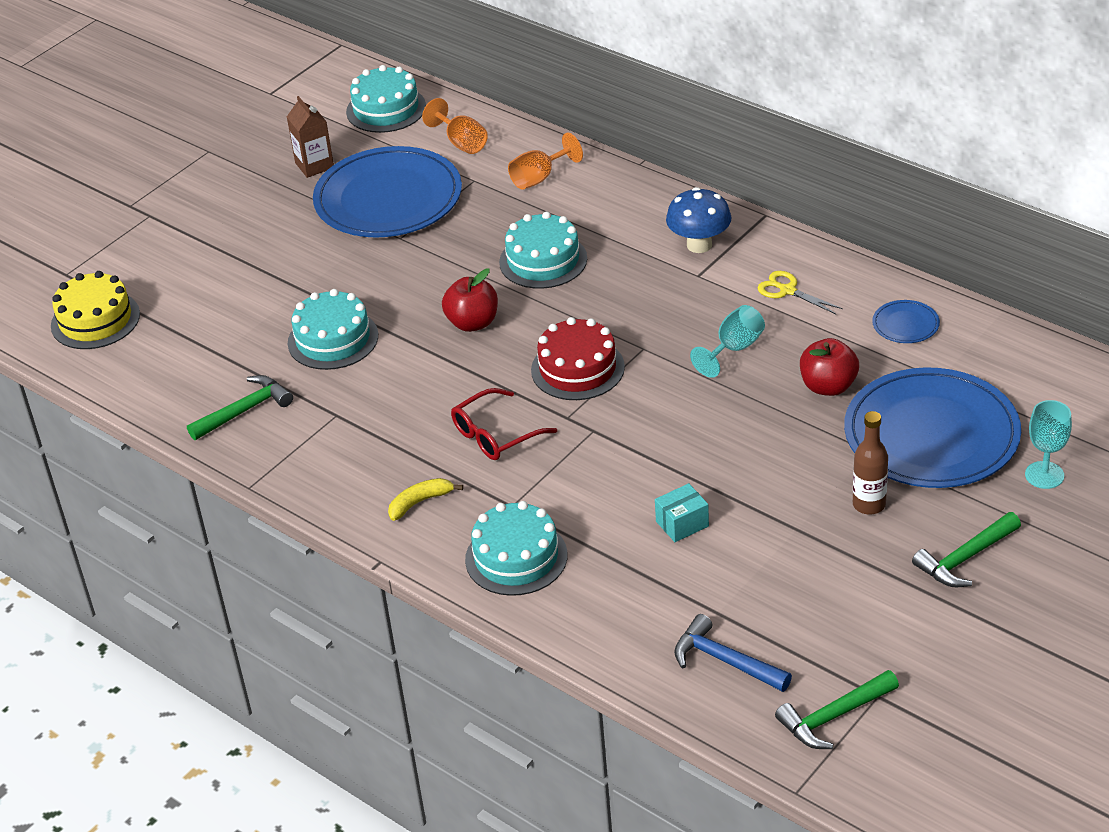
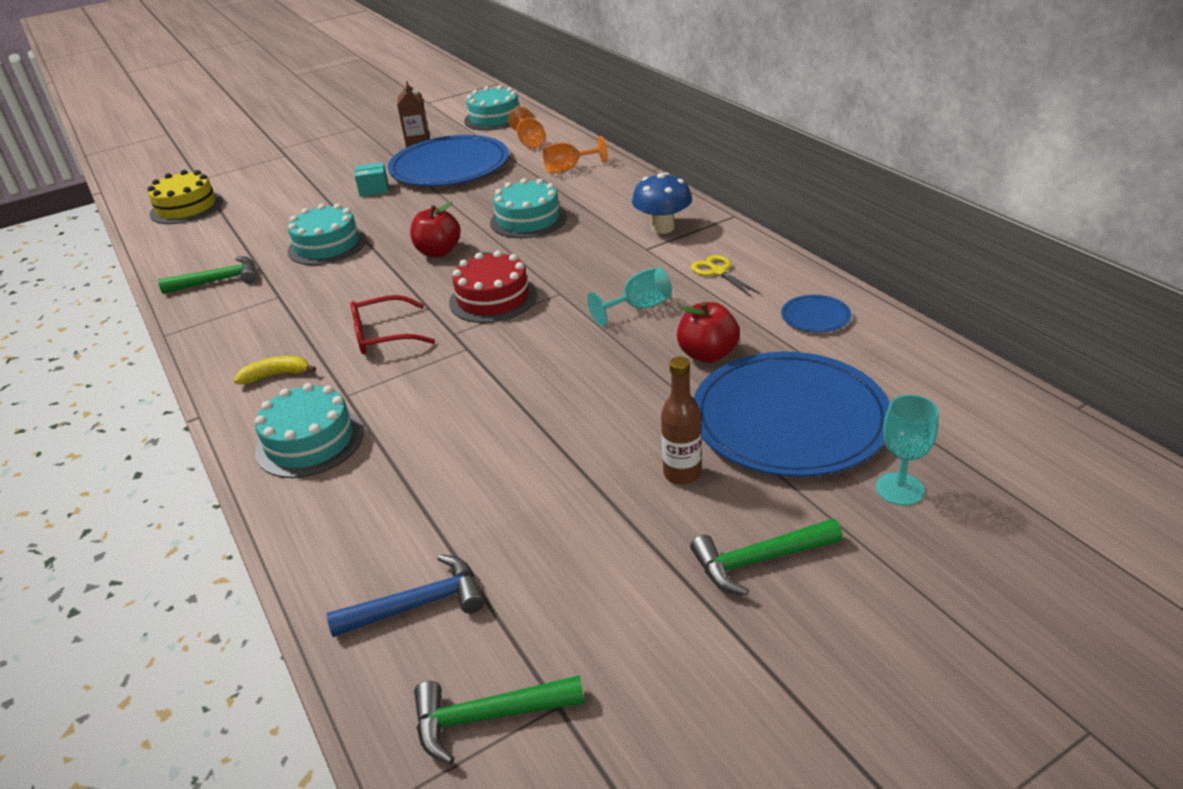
camera: 20 degrees right, 5 degrees down
turquoise box [655,483,709,542] -> turquoise box moved to [355,162,388,197]
blue hammer [674,614,792,692] -> blue hammer turned 105 degrees clockwise [326,554,485,637]

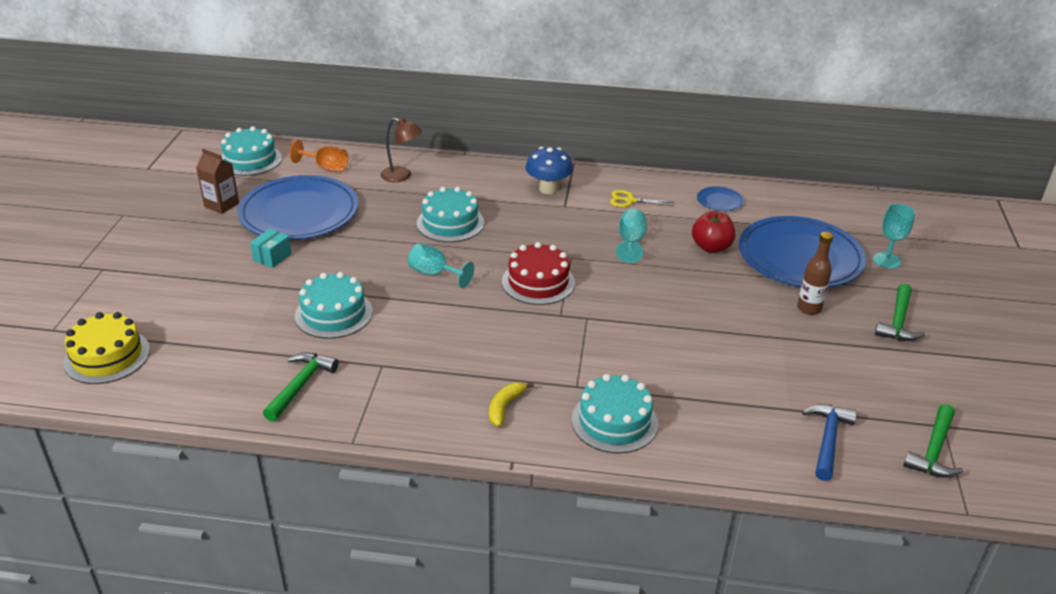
camera: 55 degrees left, 0 degrees up
red glasses [350,295,435,354] -> none
red apple [410,202,461,257] -> turquoise goblet [408,243,474,288]
orange goblet [543,136,608,173] -> brown lamp [381,118,422,182]

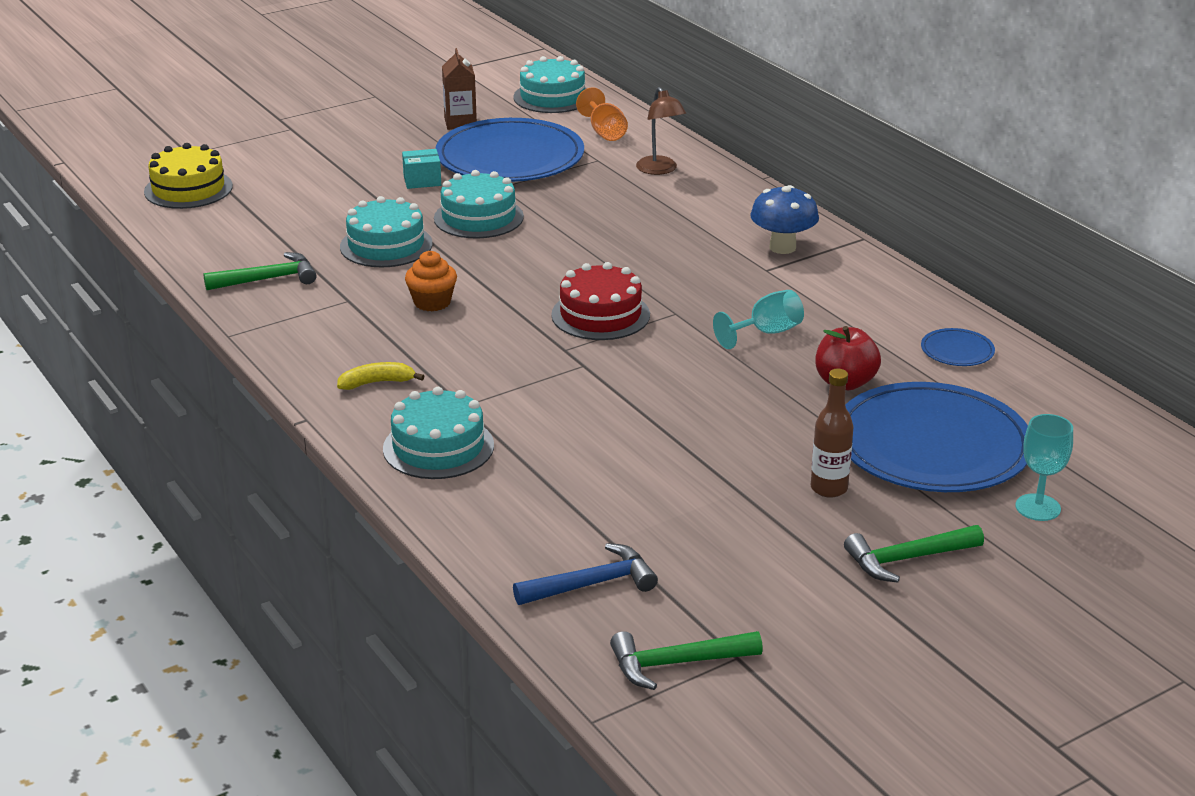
camera: 50 degrees right, 5 degrees down
turquoise goblet [408,243,474,288] -> none
turquoise cake [417,187,484,242] -> turquoise cake moved to [434,170,524,238]
yellow scissors [610,190,675,207] -> none
none -> orange cupcake [405,251,457,311]

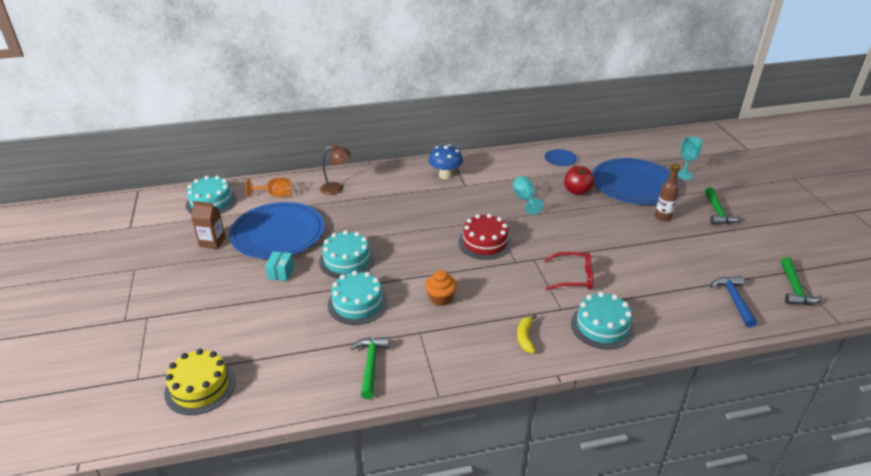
camera: 70 degrees left, 5 degrees up
none -> red glasses [544,252,593,290]

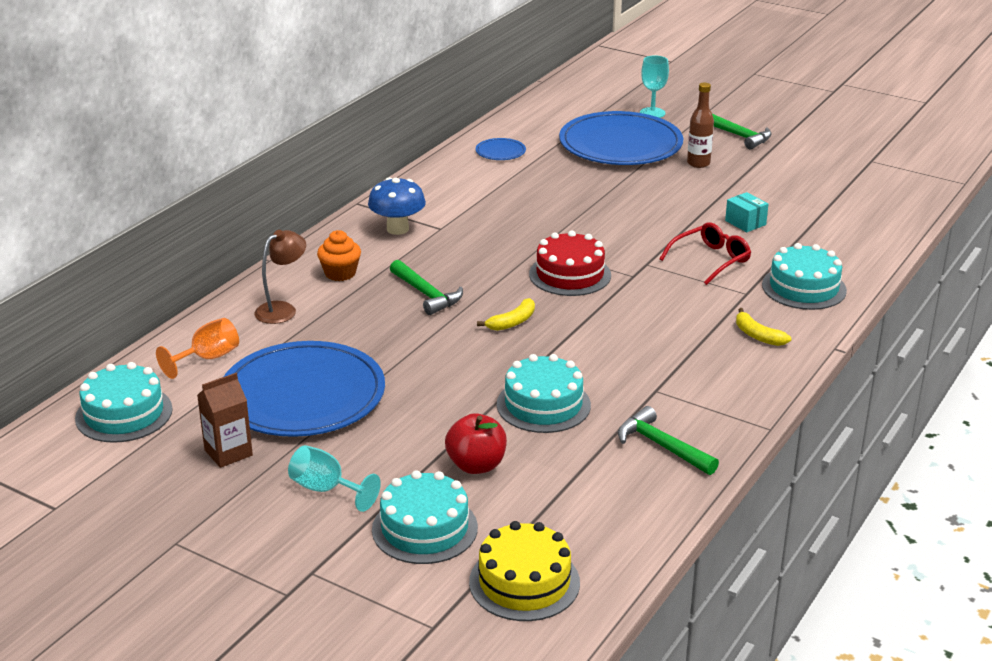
camera: 45 degrees left, 5 degrees down
turquoise box [265,251,294,281] -> turquoise box moved to [725,192,768,232]
turquoise cake [319,230,375,278] -> turquoise cake moved to [372,470,478,564]
orange cupcake [425,270,457,306] -> orange cupcake moved to [317,230,361,281]
turquoise goblet [513,176,544,215] -> turquoise goblet moved to [288,445,381,512]
red apple [564,166,595,195] -> red apple moved to [445,413,507,474]
blue hammer [710,276,757,327] -> none
green hammer [781,257,822,305] -> green hammer moved to [390,260,463,315]
none -> yellow banana [477,298,535,331]

